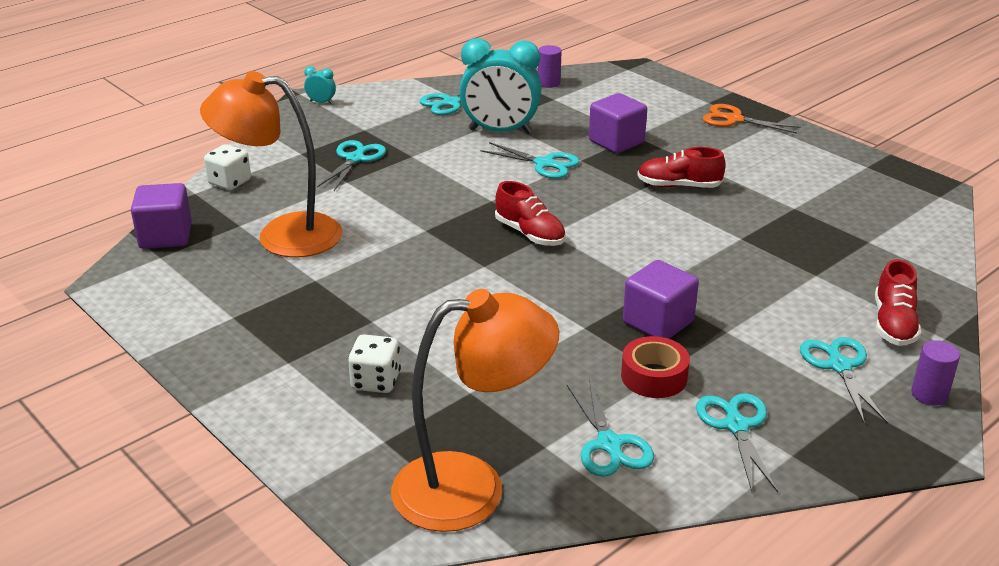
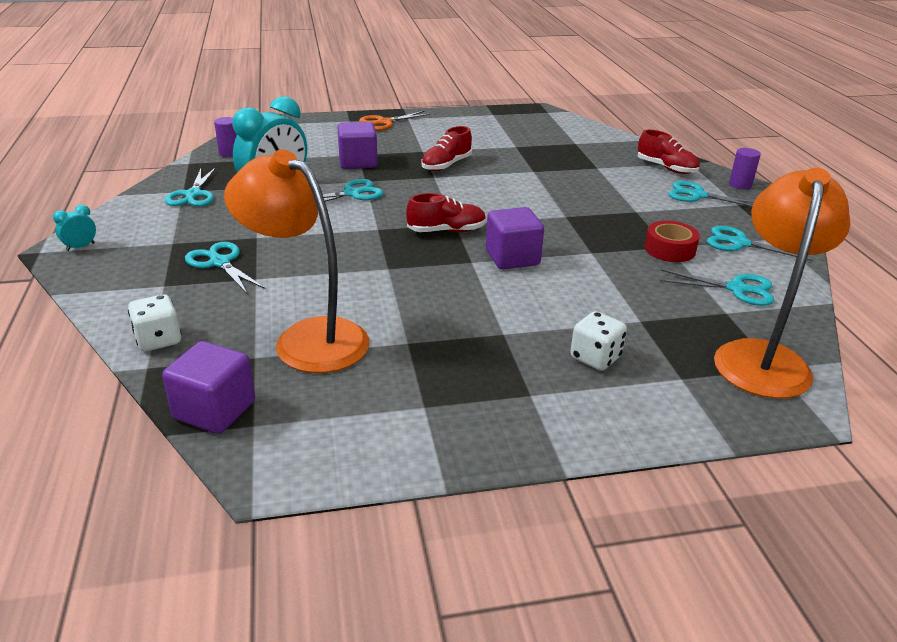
camera: 60 degrees left, 0 degrees up
orange lamp [200,71,342,258] -> orange lamp turned 90 degrees clockwise [224,149,369,373]
purple cube [623,260,699,339] -> purple cube moved to [486,207,544,269]

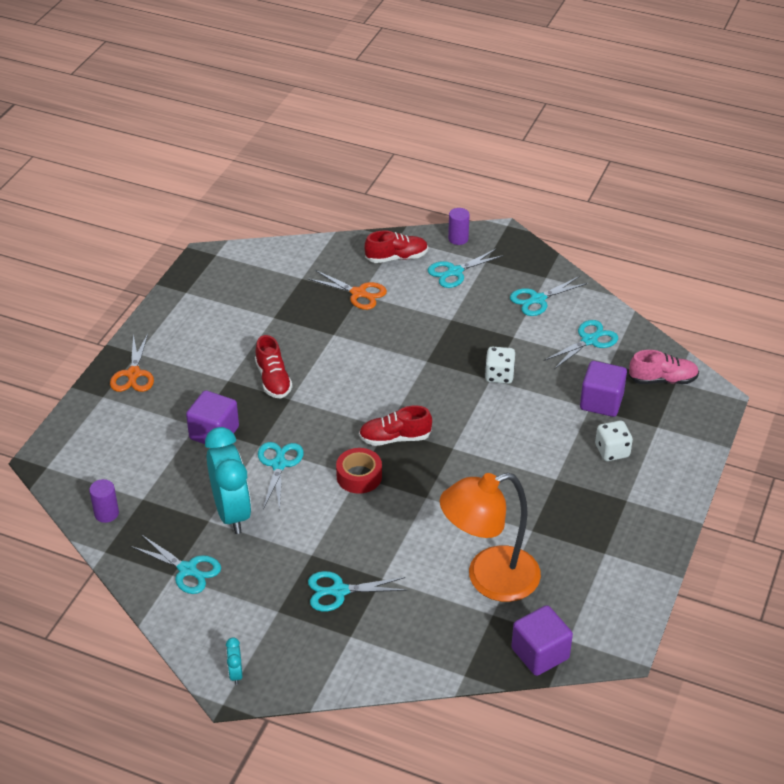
camera: 55 degrees left, 10 degrees up
white dice [128,294,182,351] -> white dice moved to [485,347,515,384]
red shoe [406,193,486,232] -> red shoe turned 120 degrees counterclockwise [359,405,432,446]
purple cube [486,207,544,269] -> purple cube moved to [580,361,627,417]
red tape [644,221,700,262] -> red tape moved to [336,448,382,494]
orange lamp [714,167,850,399] -> pink shoe [629,350,699,384]
none -> orange scissors [308,270,387,310]

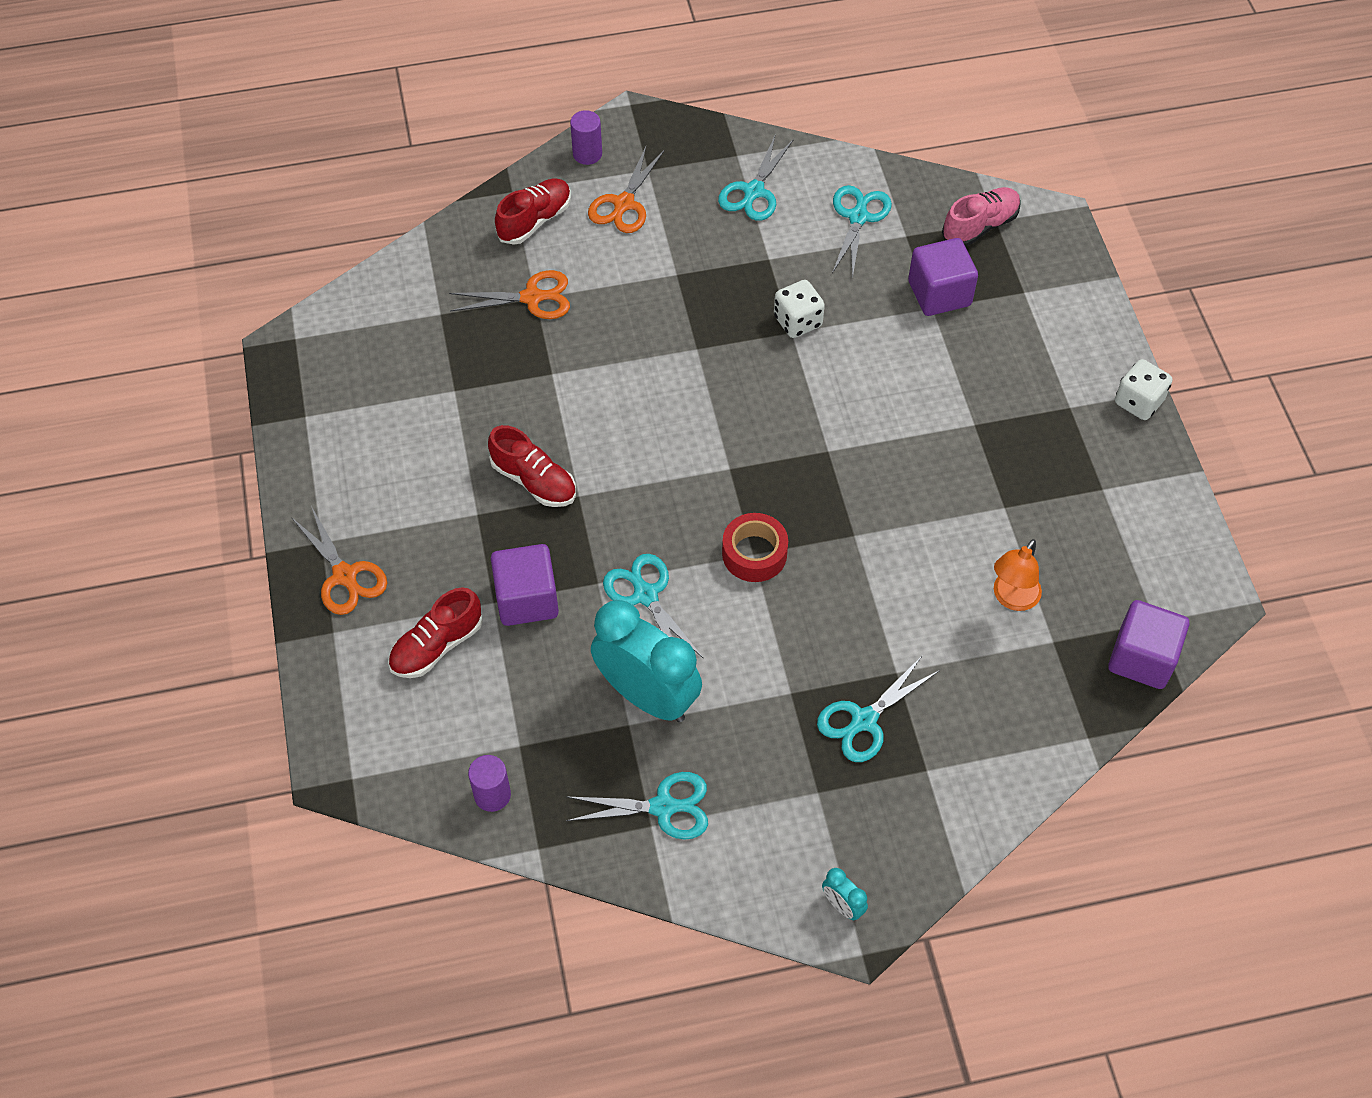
camera: 35 degrees left, 15 degrees up
red shoe [359,405,432,446] -> red shoe moved to [388,587,483,678]
turquoise scissors [428,249,504,288] -> orange scissors [588,147,665,233]
orange lamp [440,472,541,602] -> orange lamp [994,539,1042,611], size x0.49
white dice [595,420,633,461] -> white dice moved to [1115,359,1172,420]

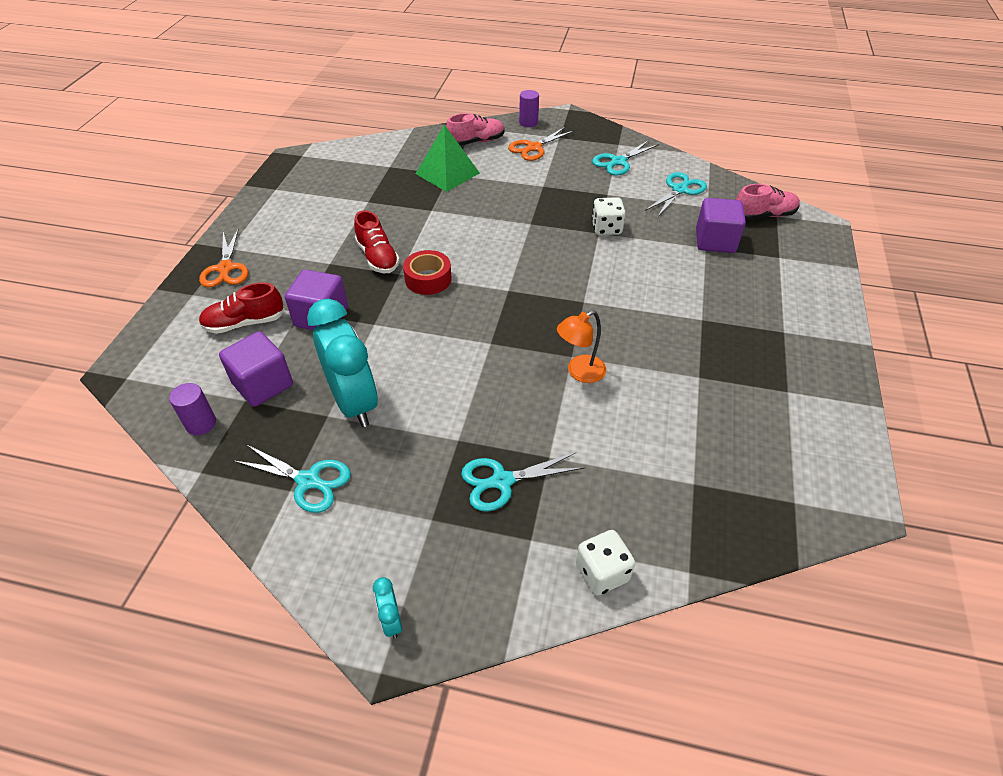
camera: 25 degrees right, 10 degrees down
orange scissors [449,270,570,319] -> green pyramid [416,124,480,192]
red shoe [495,179,571,245] -> pink shoe [446,113,505,146]
turquoise scissors [603,554,704,659] -> none
red tape [722,513,788,582] -> red tape moved to [403,250,452,295]
orange lamp [994,539,1042,611] -> orange lamp moved to [557,311,606,383]
purple cube [1108,600,1189,689] -> purple cube moved to [219,331,293,407]
white dice [1115,359,1172,420] -> white dice moved to [576,530,635,596]

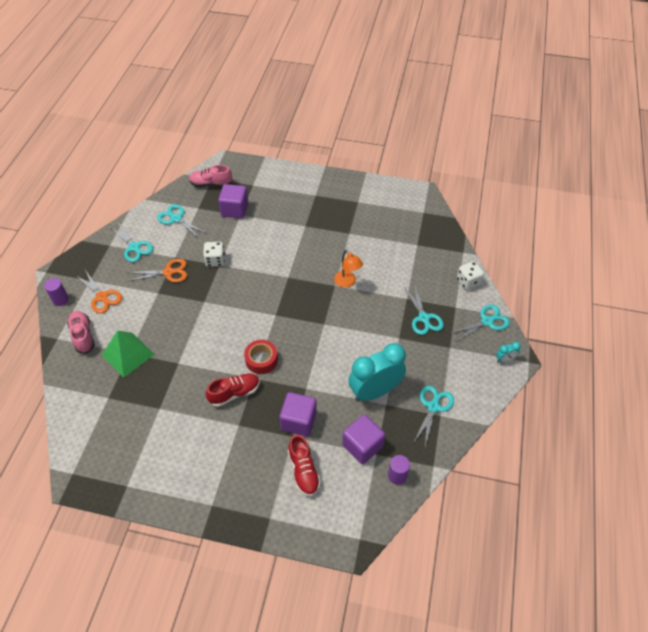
camera: 90 degrees left, 5 degrees up
orange scissors [199,228,249,288] -> orange scissors moved to [127,259,187,282]
pink shoe [736,184,800,220] -> pink shoe turned 75 degrees counterclockwise [189,165,233,187]
none -> turquoise scissors [449,304,510,342]

